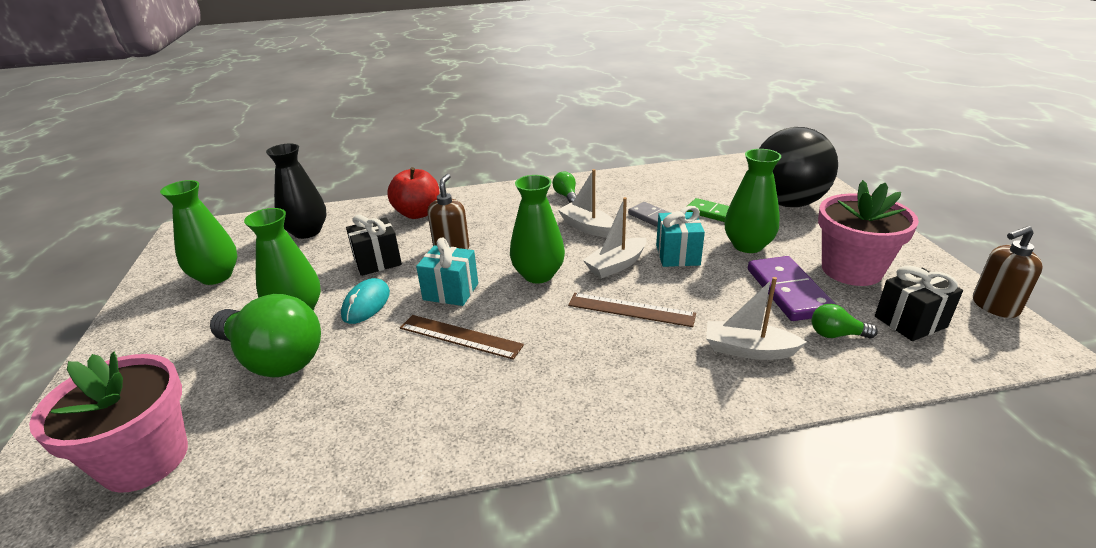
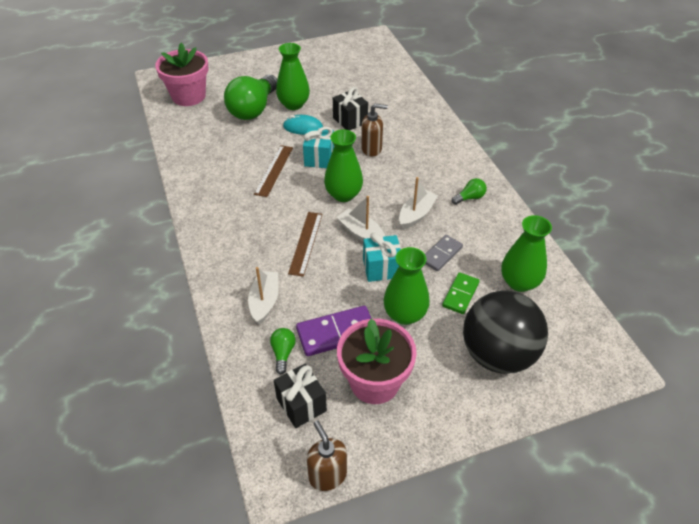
camera: 80 degrees right, 15 degrees up
green vase [160,180,237,285] -> green vase moved to [501,215,552,292]
black vase [266,143,326,239] -> none
red apple [387,167,439,219] -> none

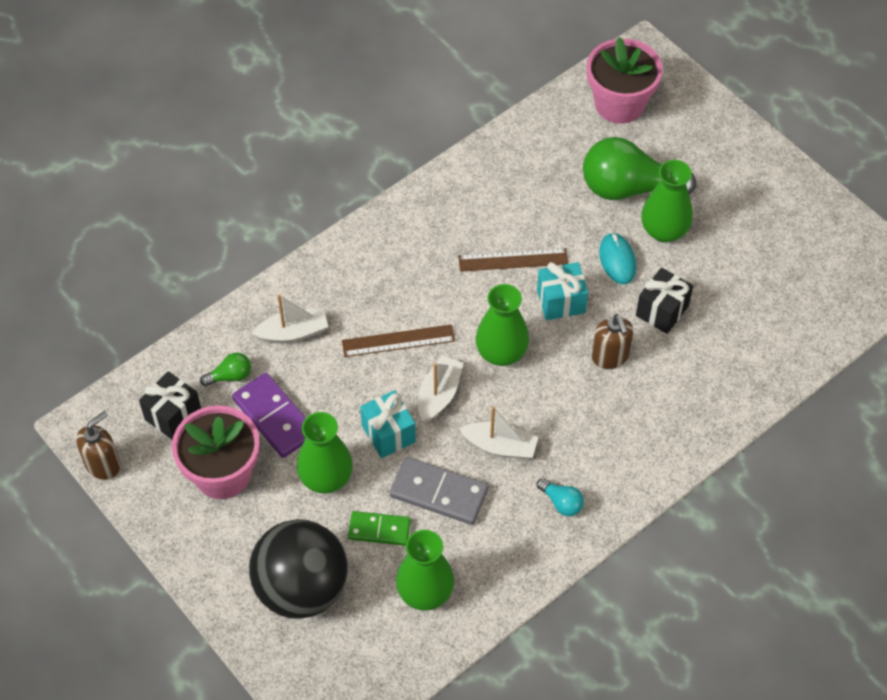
camera: 70 degrees right, 10 degrees up
grey domino [425,235,463,271] -> grey domino [390,457,488,525], size x1.54
green light bulb [452,178,487,205] -> turquoise light bulb [537,478,584,516]

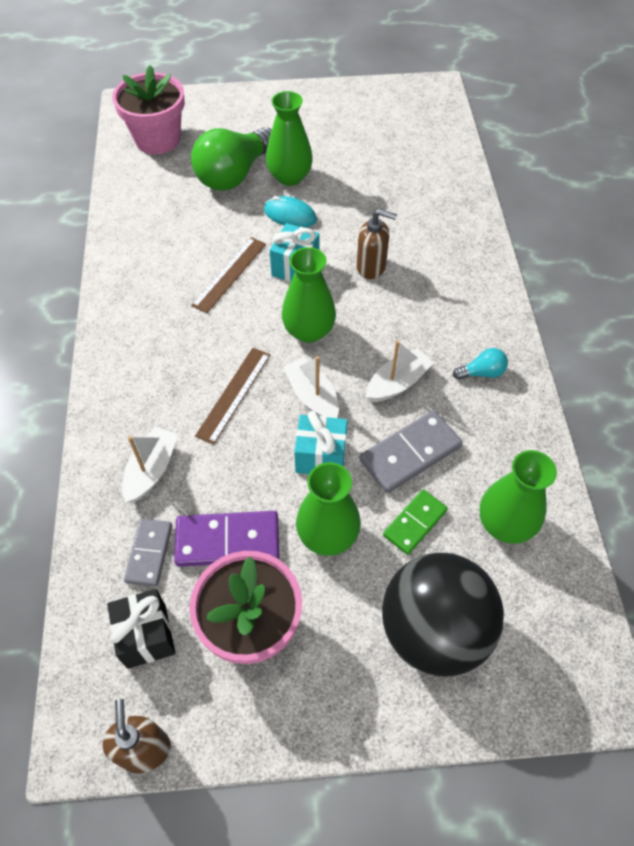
camera: 55 degrees left, 0 degrees up
green light bulb [200,352,251,386] -> grey domino [124,519,172,587]
black gift [636,267,693,334] -> none

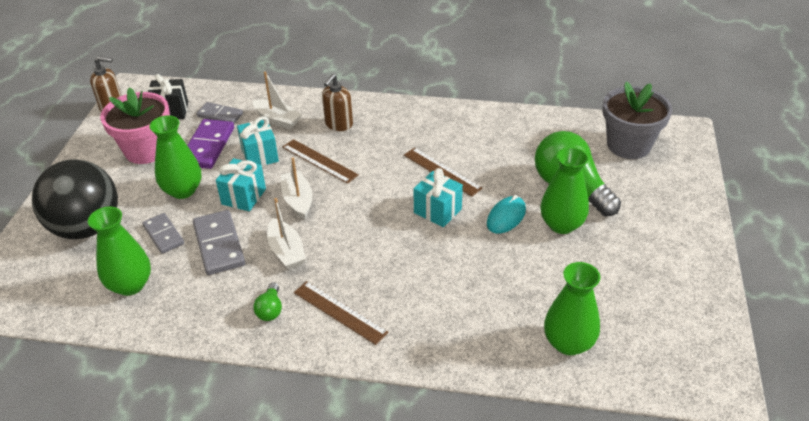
camera: 105 degrees right, 15 degrees down
pink flower pot [112,65,185,154] -> grey flower pot [602,82,672,159]
green vase [282,247,336,343] -> green vase moved to [544,262,600,355]
white boat [283,356,339,418] -> white boat turned 90 degrees counterclockwise [281,158,313,220]
brown soap dispenser [357,209,397,279] -> brown soap dispenser moved to [322,74,353,131]
green domino [383,489,448,555] -> grey domino [142,213,184,254]
turquoise light bulb [453,348,508,380] -> green light bulb [253,282,282,321]
none -> turquoise gift [237,116,279,166]
none -> brown ruler [294,281,389,345]

